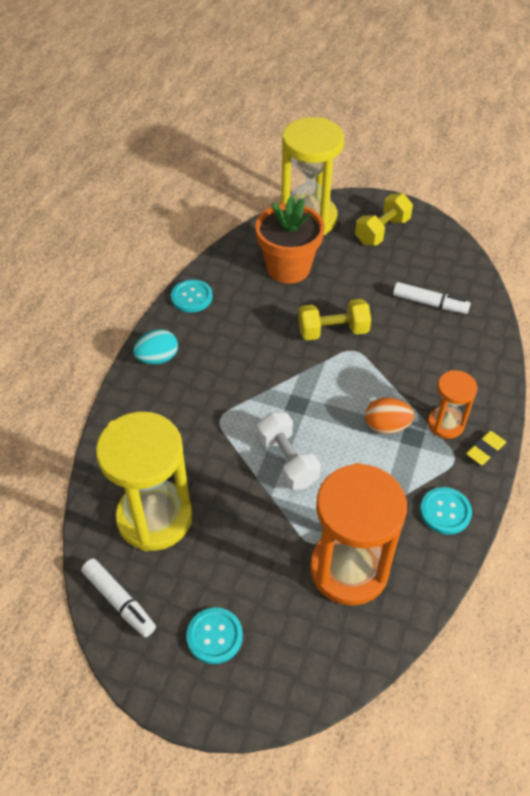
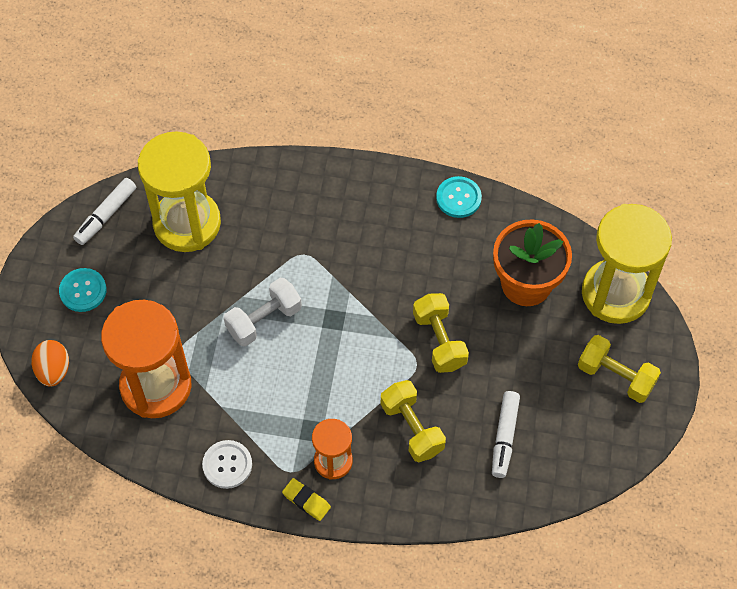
camera: 80 degrees right, 10 degrees up
turquoise egg [133,329,178,364] -> none
orange egg [365,398,414,434] -> orange egg moved to [31,340,69,387]
turquoise button [420,487,472,535] -> white button [202,440,252,489]
none -> yellow dumbbell [381,380,446,462]

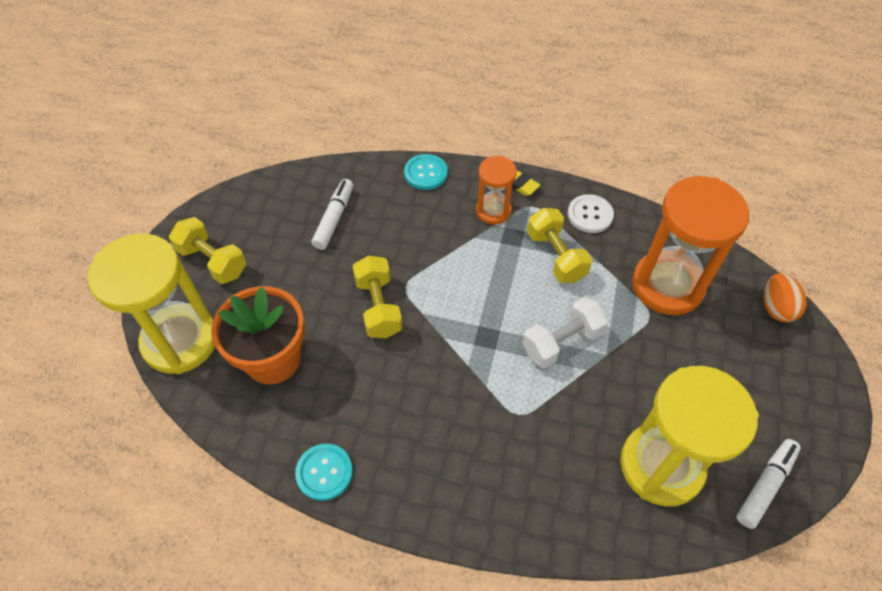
camera: 175 degrees left, 5 degrees down
turquoise button [59,268,106,312] -> turquoise button moved to [404,154,448,190]
yellow dumbbell [381,380,446,462] -> yellow dumbbell moved to [527,208,592,283]

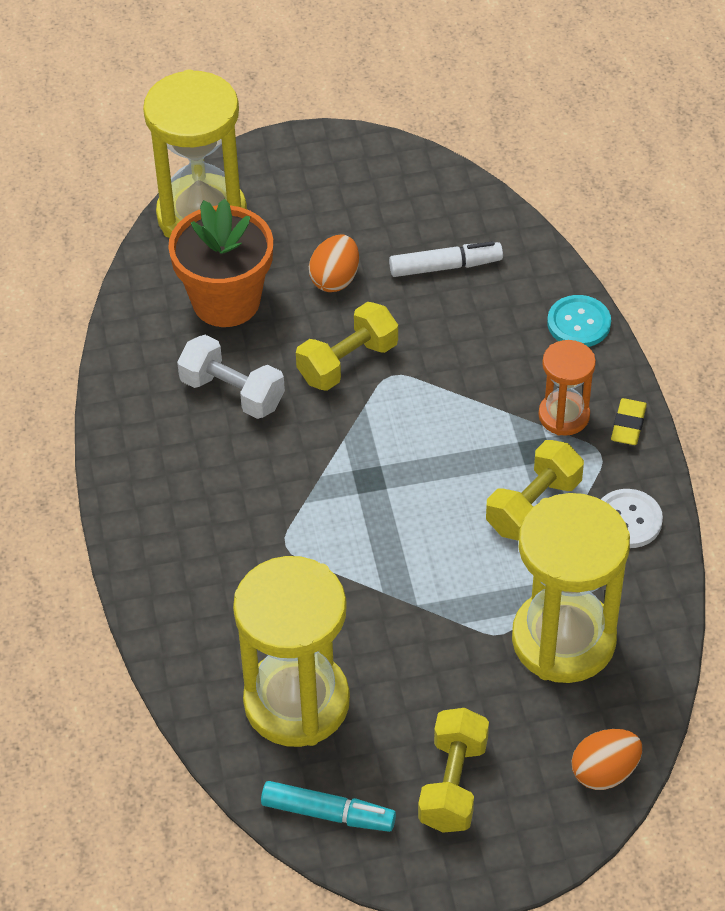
camera: 65 degrees right, 5 degrees down
yellow dumbbell [169,217,247,284] -> yellow dumbbell moved to [418,708,489,833]
turquoise button [295,444,353,501] -> none
white dumbbell [522,297,608,368] -> white dumbbell moved to [177,335,285,419]
orange hourglass [632,176,749,315] -> yellow hourglass [512,493,630,683]
white marker [736,439,801,529] -> turquoise marker [261,781,396,832]
none -> orange egg [309,234,359,292]

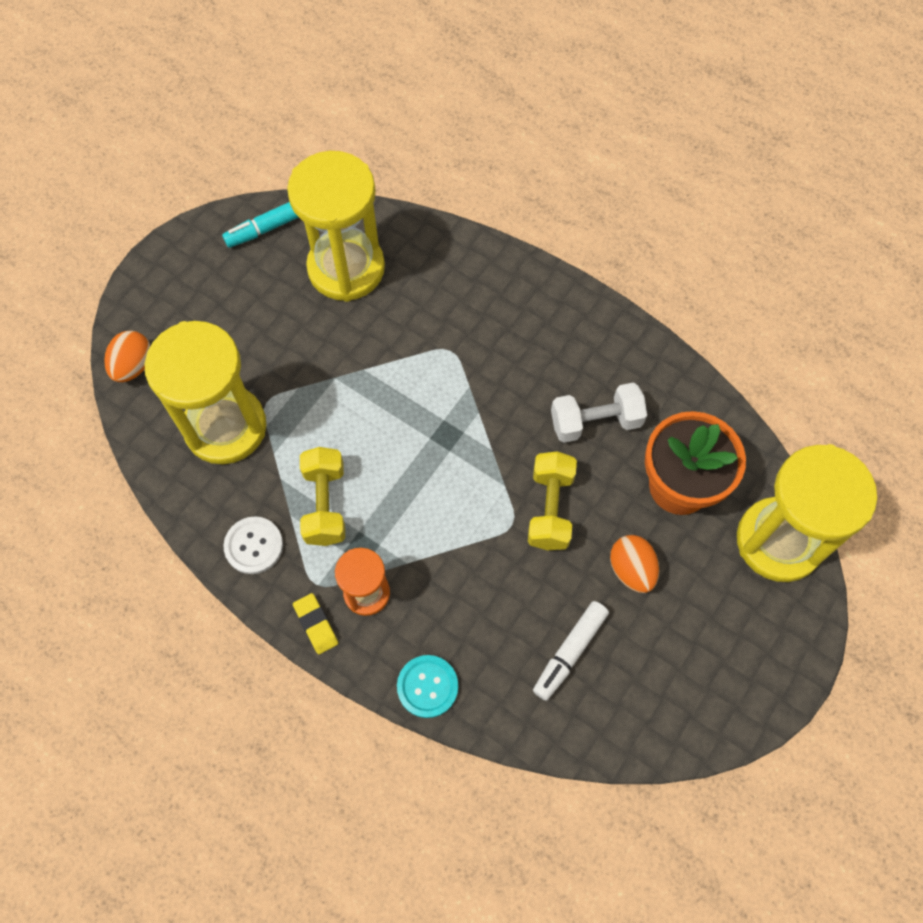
camera: 135 degrees right, 15 degrees up
yellow dumbbell [418,708,489,833] -> none

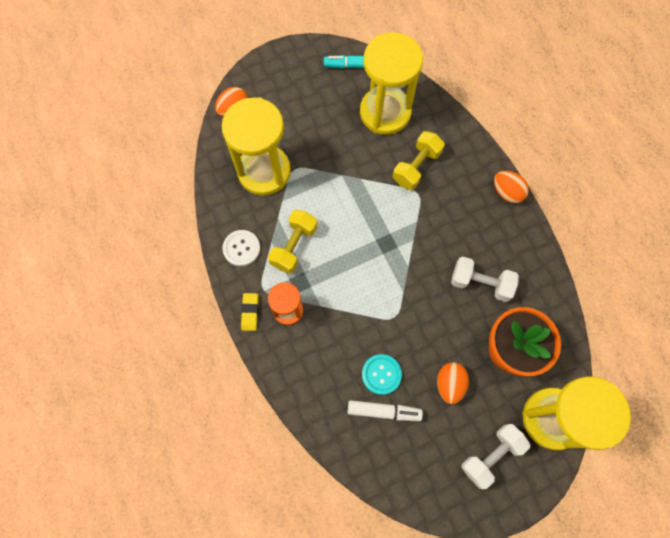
camera: 30 degrees right, 5 degrees up
turquoise button [397,655,458,718] -> turquoise button moved to [362,354,402,395]
yellow dumbbell [528,451,577,550] -> yellow dumbbell moved to [393,131,445,190]
white marker [533,601,609,701] -> white marker turned 150 degrees counterclockwise [348,400,423,421]
none -> white dumbbell [461,424,530,489]
none -> orange egg [494,171,529,204]

